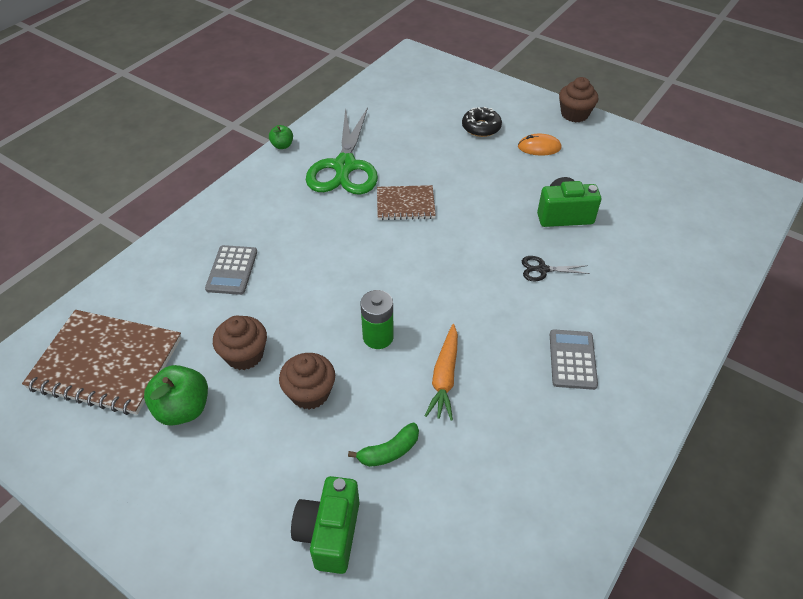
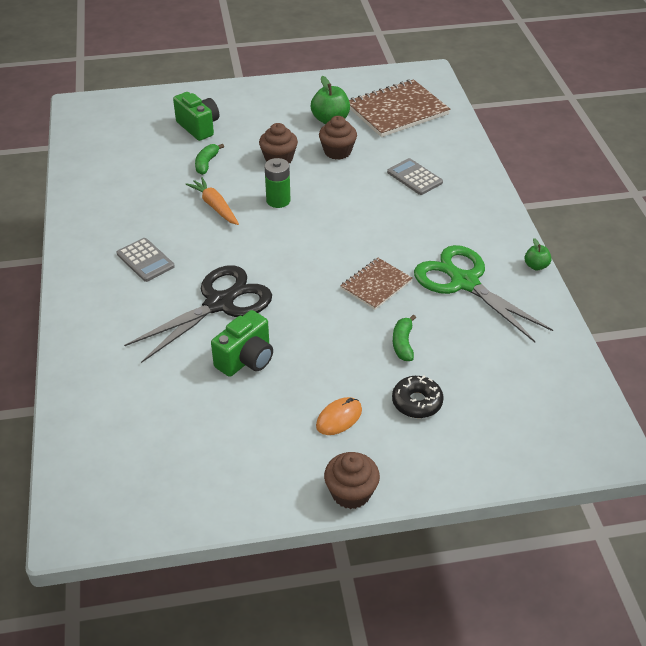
camera: 135 degrees right, 5 degrees down
black scissors [522,256,590,281] -> black scissors [124,265,272,363], size x2.40
none -> green banana [393,315,416,361]

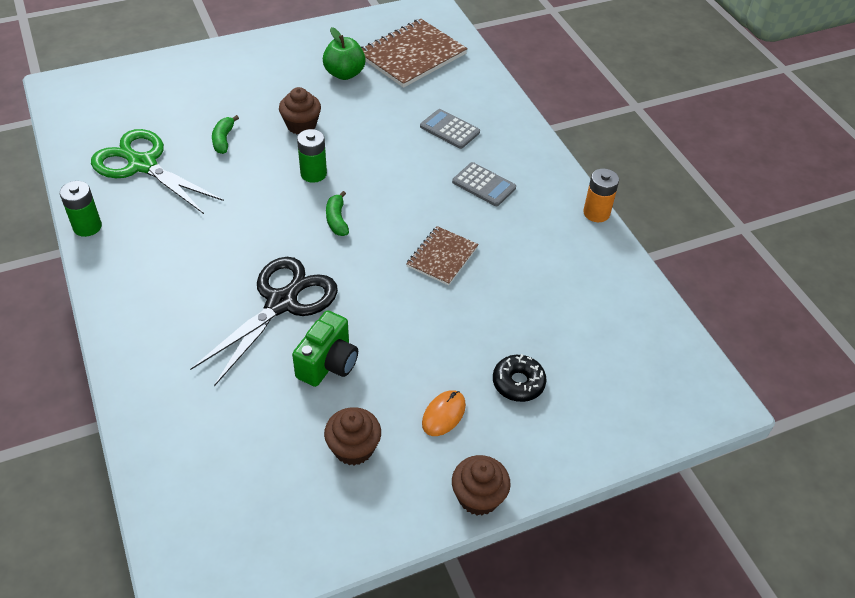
camera: 15 degrees left, 5 degrees up
grey calculator [117,238,175,282] -> grey calculator moved to [452,162,516,206]
green camera [173,92,219,141] -> none
orange carrot [185,177,239,225] -> none
brown cupcake [319,116,357,160] -> brown cupcake moved to [324,407,381,465]
green banana [393,315,416,361] -> green banana moved to [326,191,349,236]
green scissors [414,245,553,342] -> green scissors moved to [91,129,224,214]
green apple [524,238,552,270] -> orange battery [583,169,619,222]
none -> green battery [60,181,102,237]

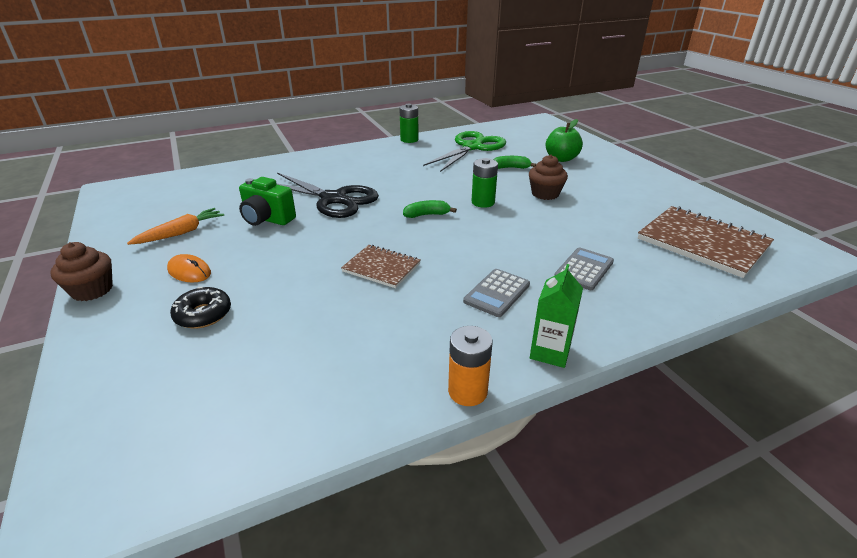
camera: 90 degrees right, 15 degrees down
green apple [323,27,366,80] -> green apple moved to [546,119,583,162]
brown cupcake [324,407,381,465] -> orange carrot [127,208,224,245]
none -> green carton [530,264,583,368]

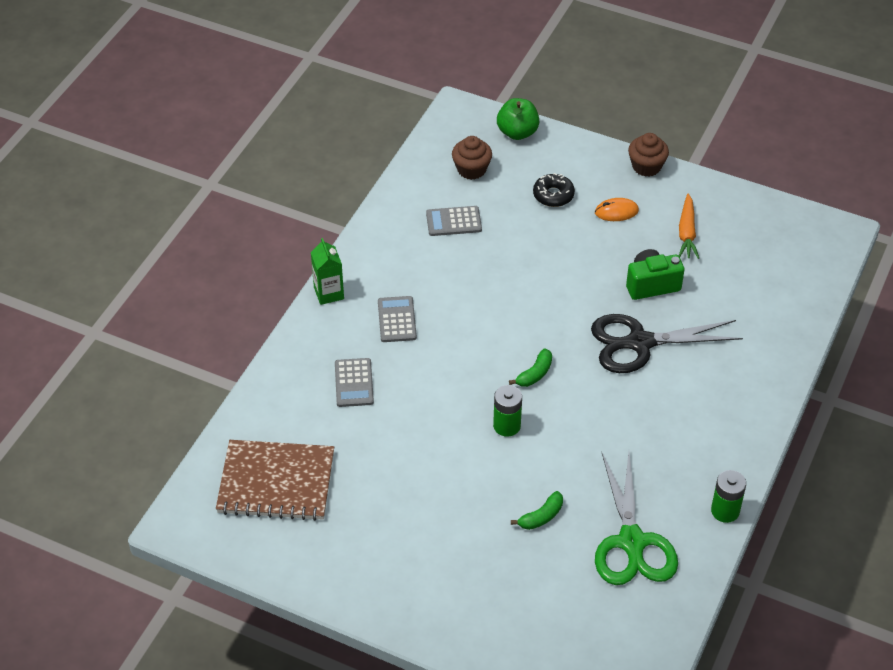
camera: 140 degrees right, 15 degrees up
brown notebook [341,245,421,288] -> none
orange battery [448,326,493,406] -> none
brown cupcake [529,155,568,200] -> brown cupcake moved to [452,136,492,180]
green apple [546,119,583,162] -> green apple moved to [497,98,539,140]
none -> grey calculator [426,206,482,236]

